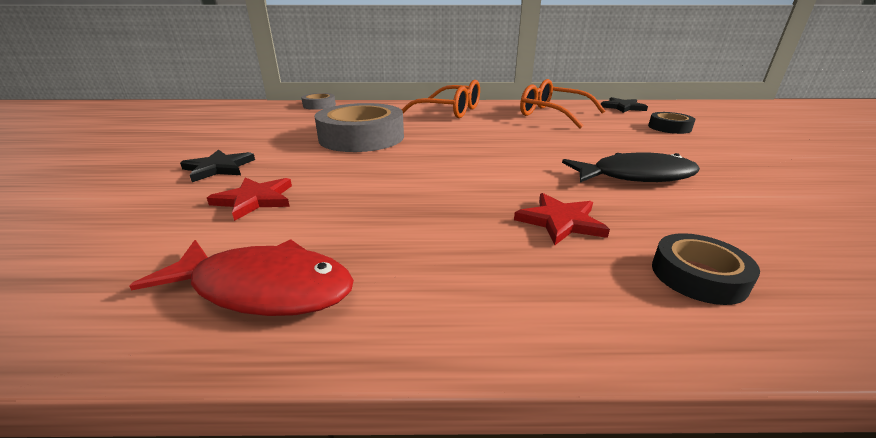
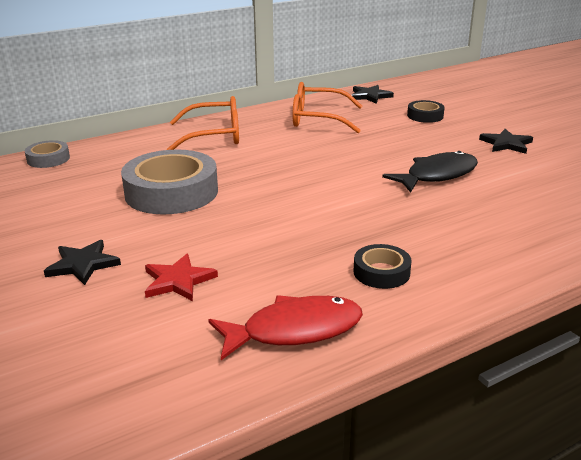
camera: 30 degrees left, 0 degrees up
red star [514,193,610,245] -> none
black tape [652,233,760,305] -> black tape moved to [353,244,412,289]
none -> black star [479,129,533,154]

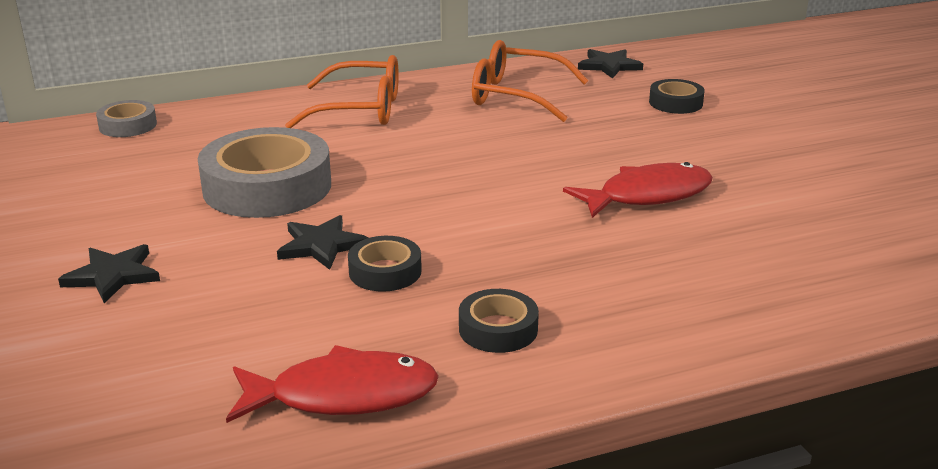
camera: 10 degrees right, 0 degrees up
red star [145,254,218,301] -> none
black fish [382,151,478,193] -> red fish [563,162,713,218]
black star [479,129,533,154] -> black star moved to [277,215,368,270]
none -> black tape [348,236,422,291]

